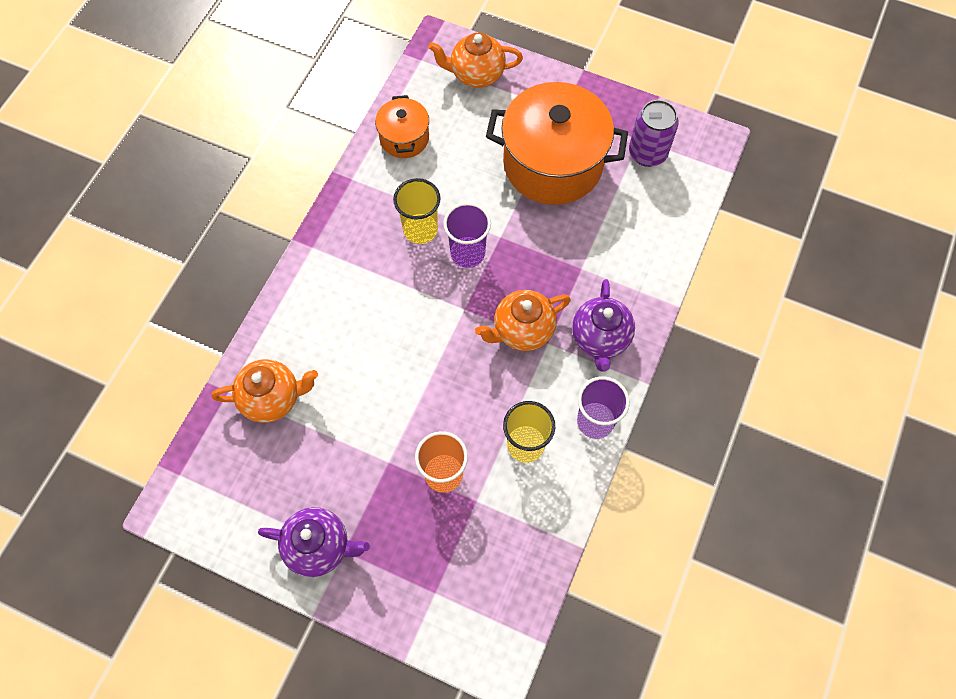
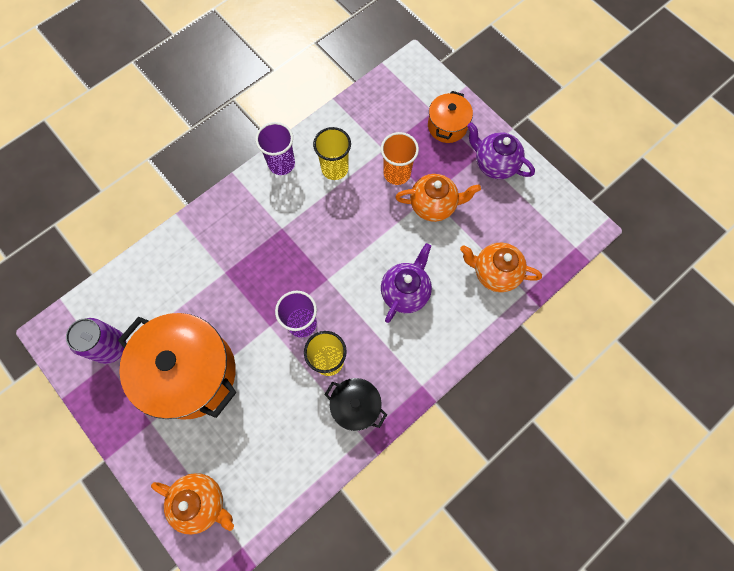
camera: 155 degrees left, 5 degrees up
orange pot [375,95,429,158] -> orange pot moved to [428,91,473,143]
orange teapot [475,290,571,351] -> orange teapot moved to [395,174,481,222]
purple teapot [572,279,635,372] -> purple teapot moved to [381,243,432,323]
none -> black pot [324,378,387,431]

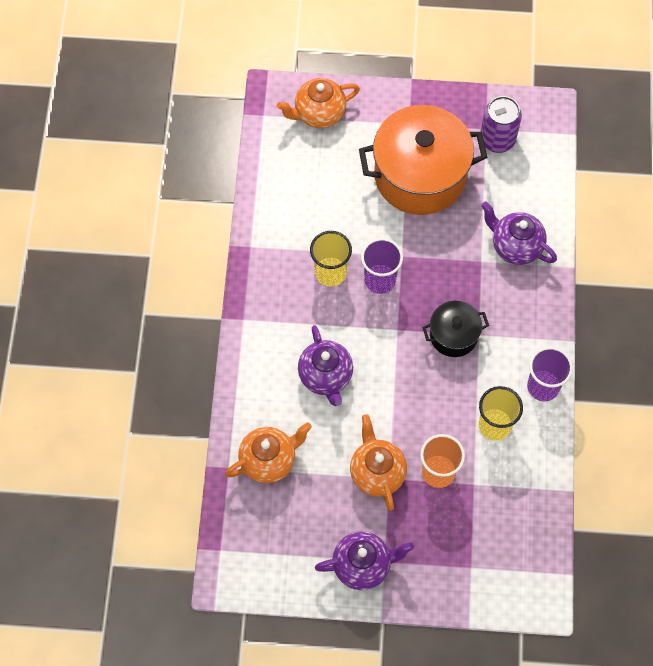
camera: 135 degrees right, 5 degrees down
black pot [324,378,387,431] -> black pot moved to [422,301,489,357]
orange teapot [395,174,481,222] -> orange teapot turned 120 degrees clockwise [350,414,407,511]
orange pot [428,91,473,143] -> none
none -> purple teapot [481,201,557,265]

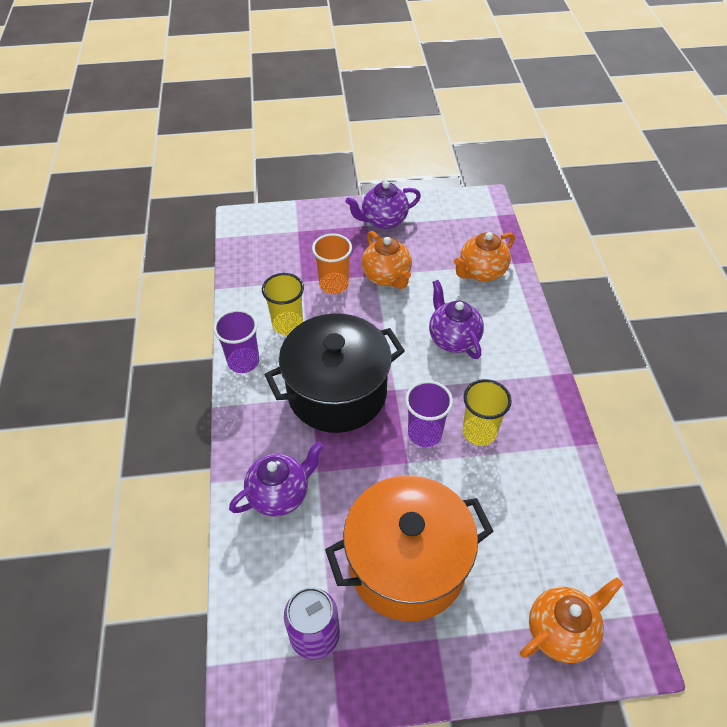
camera: 170 degrees right, 15 degrees down
black pot [422,301,489,357] -> black pot [265,313,405,433], size x1.99
purple teapot [481,201,557,265] -> purple teapot turned 60 degrees counterclockwise [229,441,323,517]

